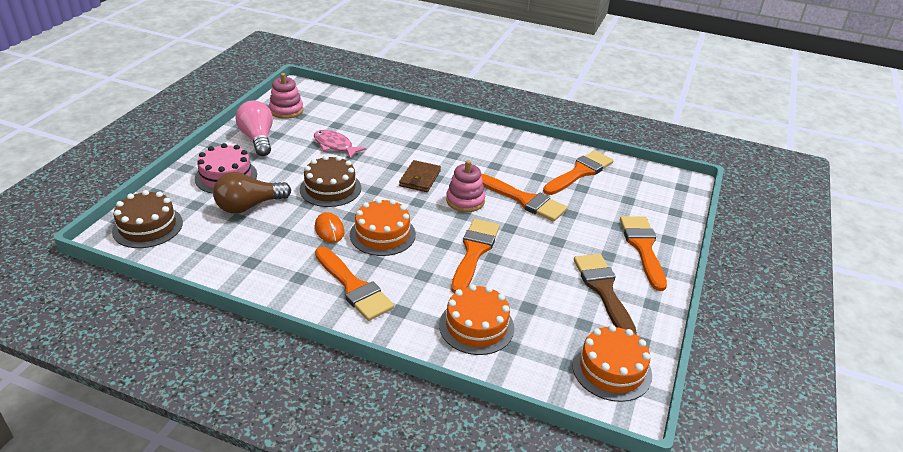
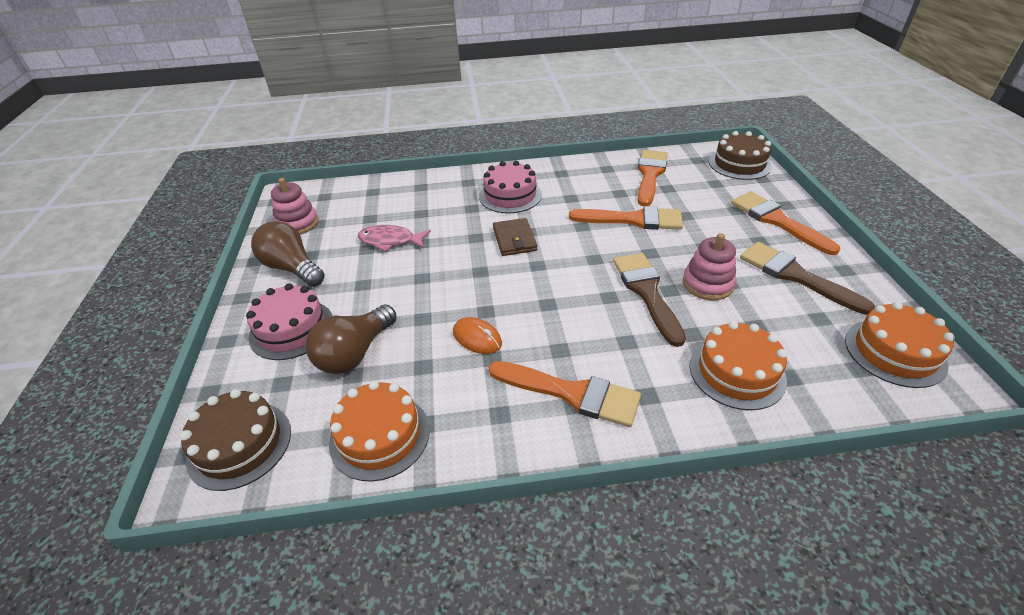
camera: 25 degrees left, 5 degrees up
pink light bulb [236,100,273,156] -> brown light bulb [251,221,325,287]
brown cake [300,155,361,207] -> brown cake moved to [709,131,772,180]
orange cake [350,198,416,256] -> orange cake moved to [329,381,430,482]
pink stacking toy [446,160,485,212] -> pink stacking toy moved to [683,233,736,300]
orange brush [451,219,500,293] -> brown brush [613,253,686,347]
none -> pink cake [479,161,542,214]

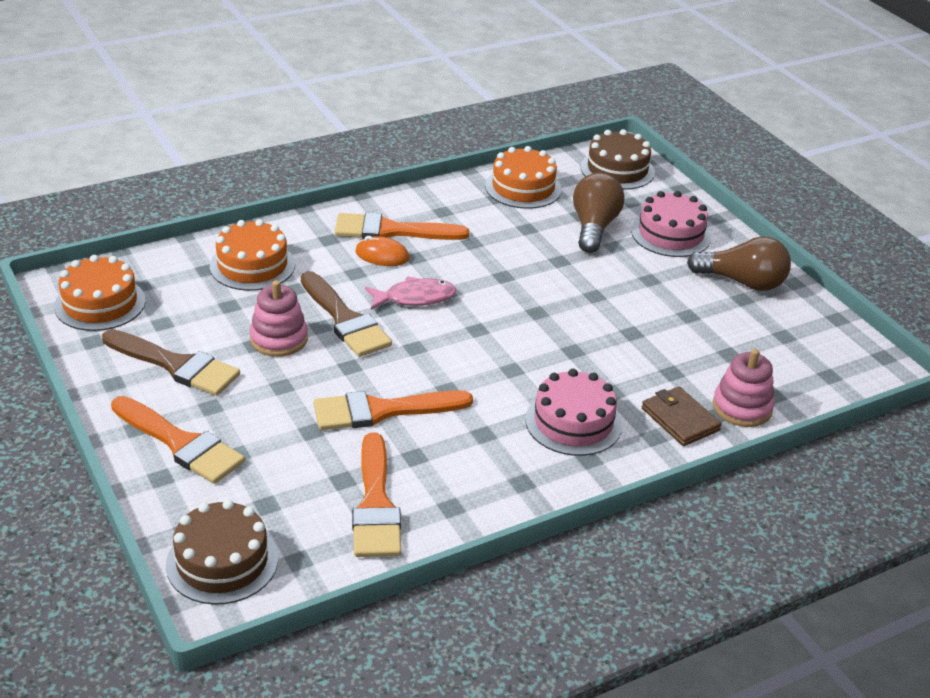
camera: 155 degrees right, 5 degrees down
pink stacking toy [271,178,319,235] -> pink stacking toy moved to [713,349,775,427]
pink fish [358,225,431,252] -> pink fish moved to [365,276,456,310]
orange mouse [453,317,502,354] -> orange mouse moved to [355,236,410,266]
brown wallet [493,218,537,256] -> brown wallet moved to [642,386,722,446]

